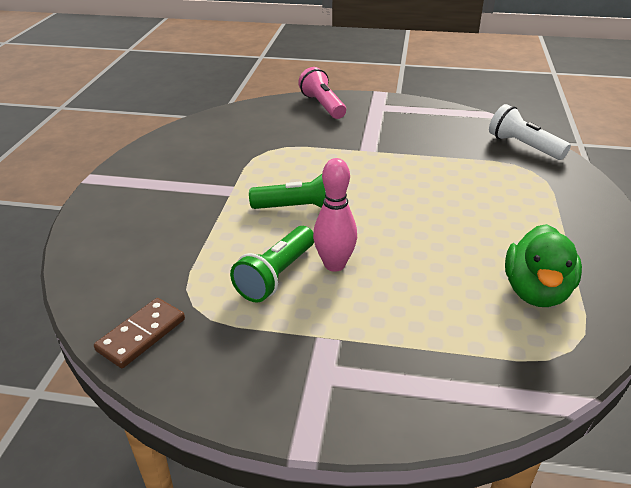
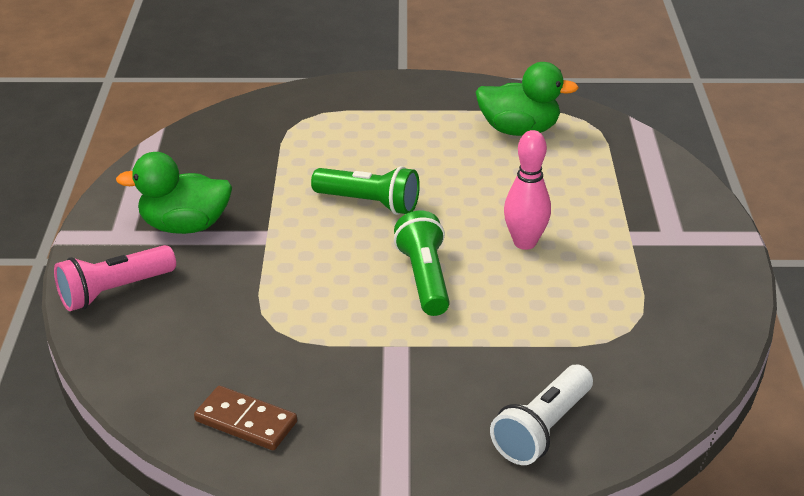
camera: 100 degrees left, 0 degrees up
brown domino [94,298,185,368] -> brown domino moved to [194,386,297,450]
green flashlight [230,226,314,303] -> green flashlight moved to [311,166,420,215]
white flashlight [489,104,571,160] -> white flashlight moved to [490,365,593,465]
none -> green duck [116,152,232,234]

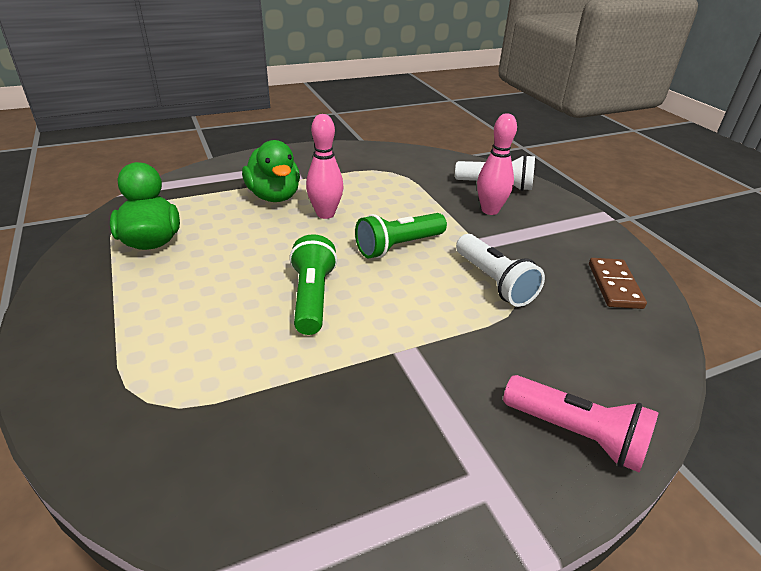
camera: 115 degrees left, 0 degrees up
green duck [116,152,232,234] -> green duck moved to [242,140,300,202]
none -> white flashlight [456,234,545,307]
none -> pink bowling pin [477,113,517,215]

